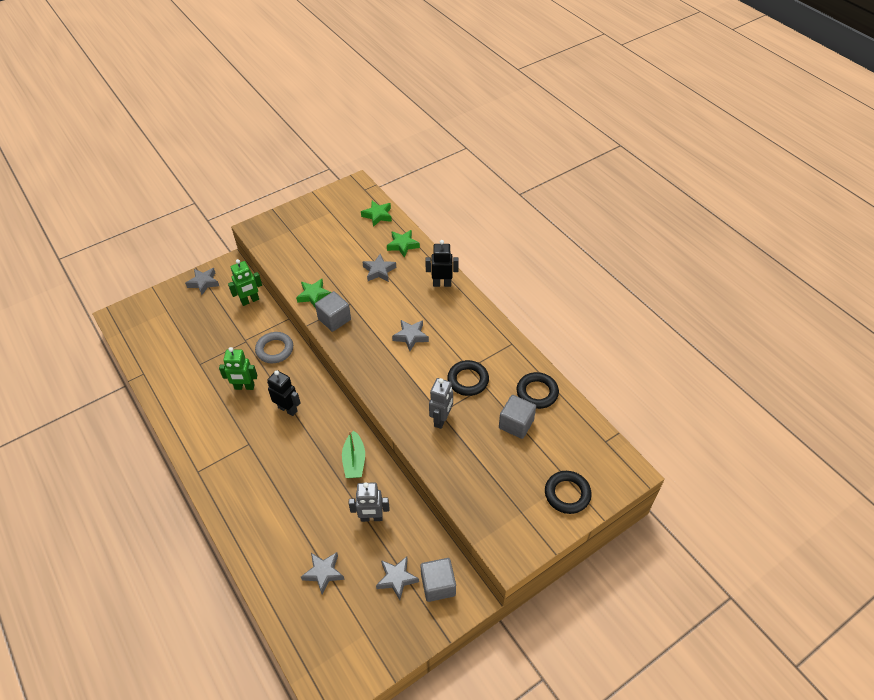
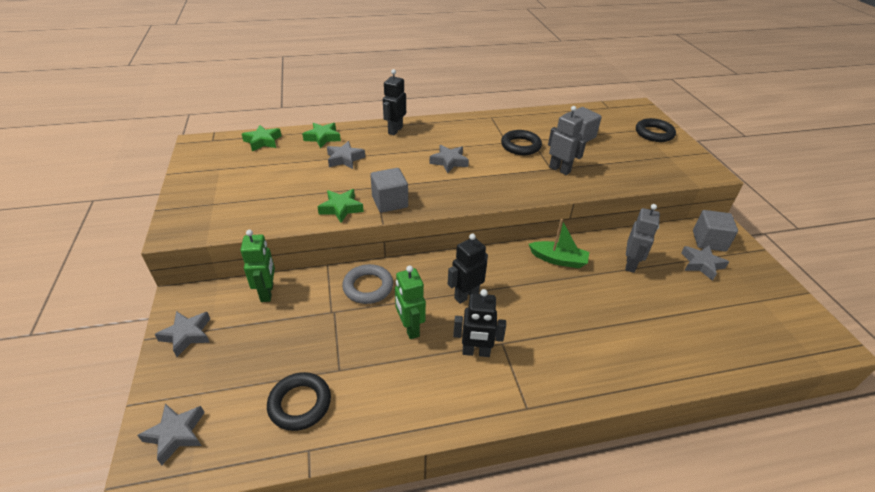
camera: 70 degrees left, 10 degrees down
green robot [219,347,258,390] -> green robot turned 135 degrees clockwise [395,265,426,339]
grey star [301,552,345,595] -> grey star moved to [137,404,205,465]
black ring [517,372,559,409] -> black ring moved to [267,372,331,431]
none -> black robot [453,289,506,357]

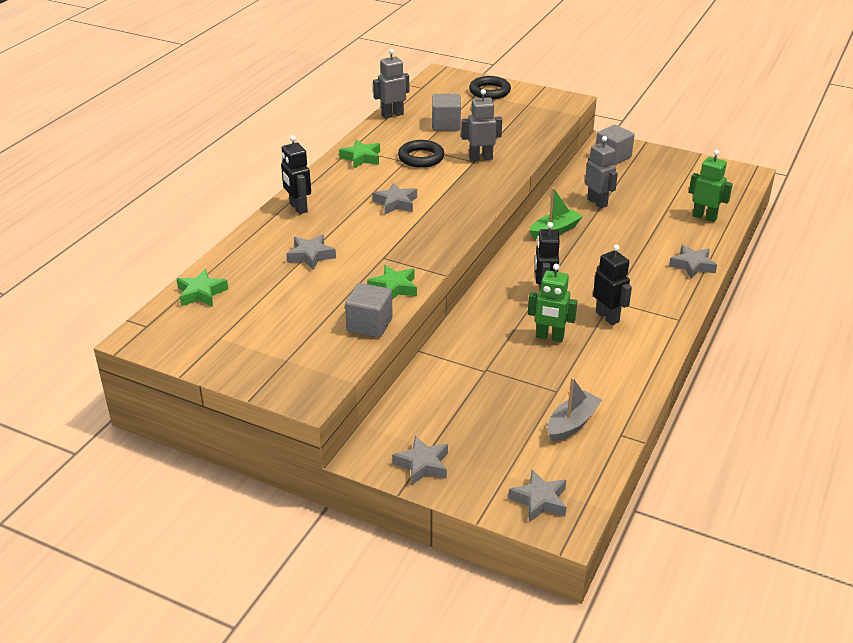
camera: 50 degrees left, 5 degrees down
green robot [240,230,275,302] -> green robot moved to [689,150,733,222]
black ring [267,372,331,431] -> grey boat [547,377,602,442]
green star [302,123,341,148] -> green star moved to [339,140,380,168]
grey ring [342,264,393,304] -> none
grey cube [370,168,408,213] -> grey cube moved to [345,283,393,338]
black robot [453,289,506,357] -> black robot turned 75 degrees counterclockwise [593,244,632,325]
grey star [681,245,729,281] -> grey star moved to [669,245,717,278]
none -> grey robot [373,49,409,119]

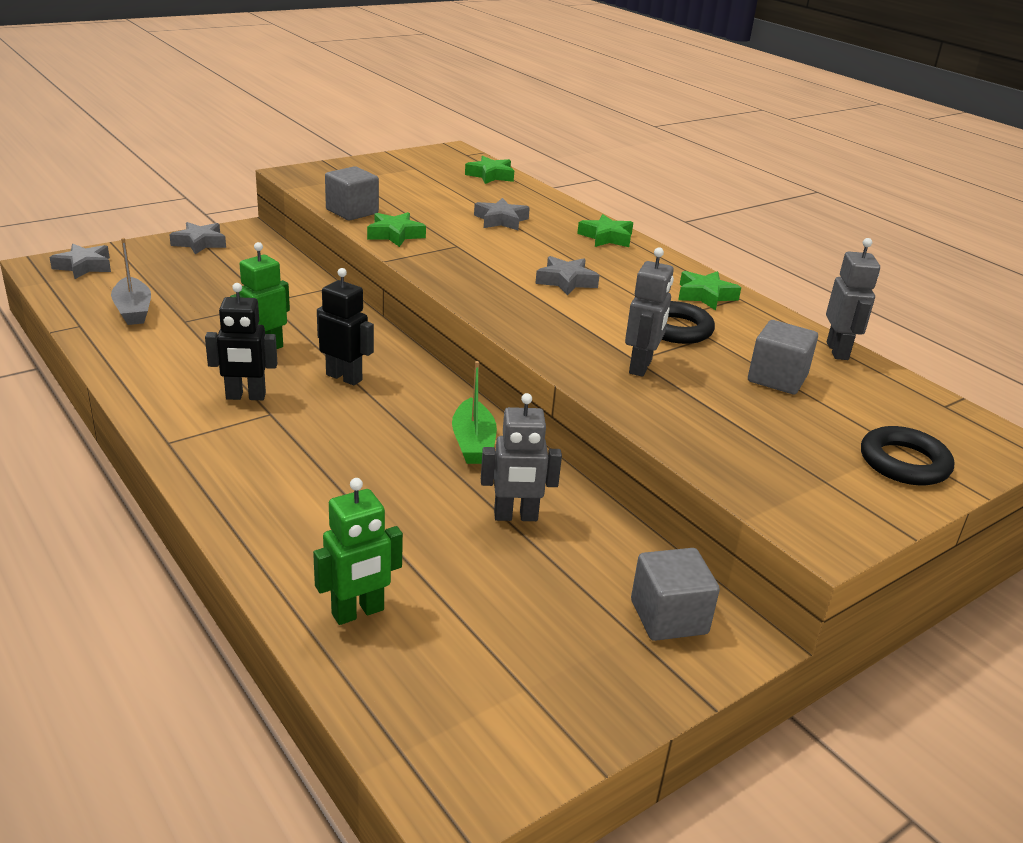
camera: 115 degrees right, 5 degrees down
black robot [281,135,311,214] -> green star [577,214,633,247]
grey star [669,245,717,278] -> none

